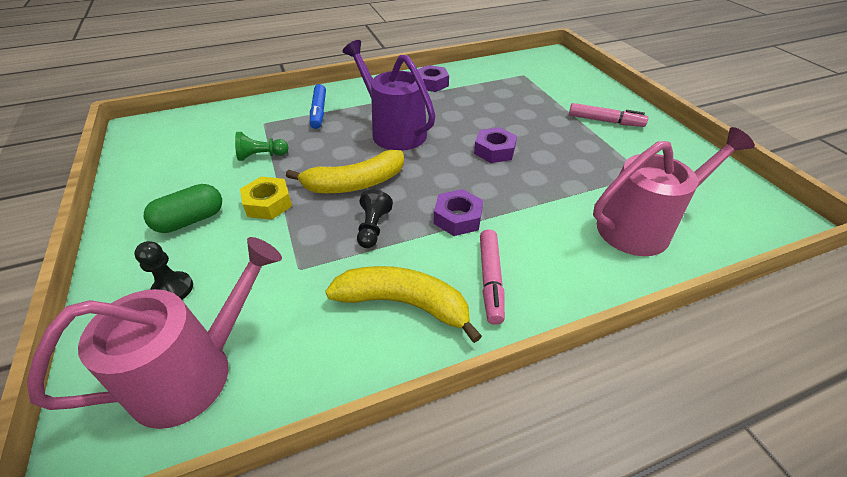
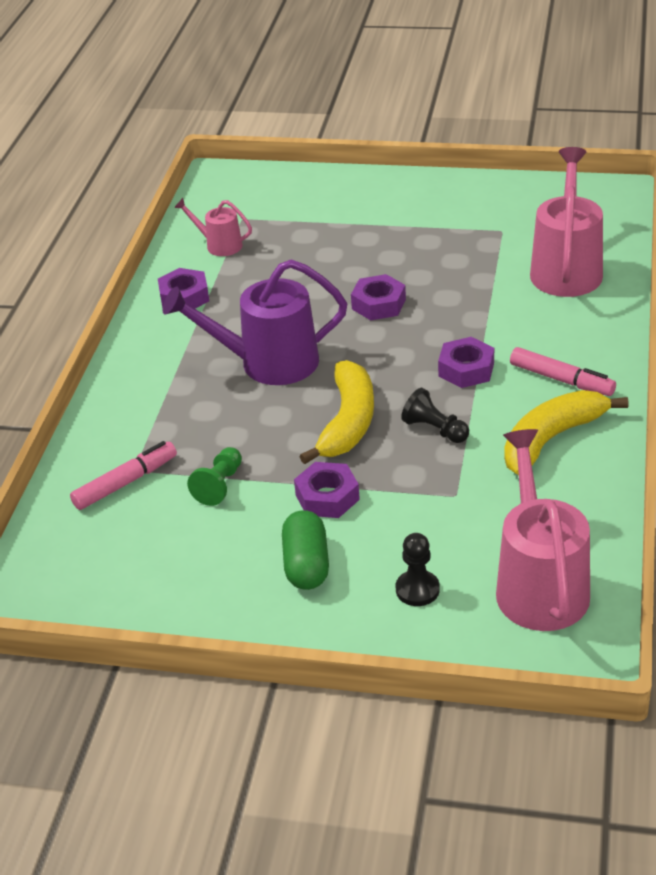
camera: 55 degrees left, 5 degrees down
yellow nut [240,177,292,220] -> purple nut [294,462,360,518]
blue marker [310,84,326,129] -> none
pink marker [569,103,648,127] -> pink marker moved to [70,441,177,510]
none -> pink watering can [174,198,252,256]

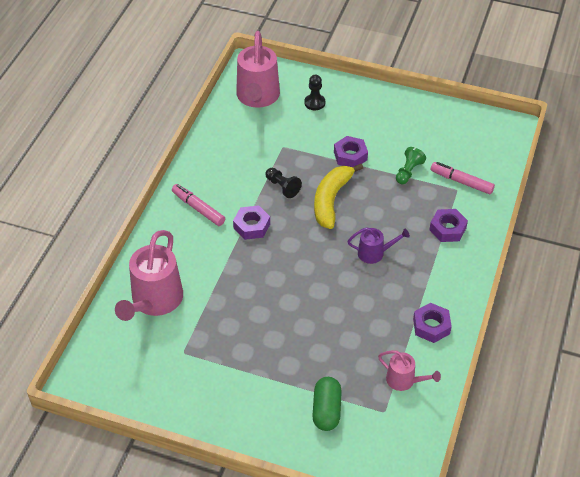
camera: 175 degrees left, 10 degrees up
pink marker [70,441,177,510] -> pink marker turned 60 degrees clockwise [431,162,495,195]
purple watering can [163,259,347,385] -> purple watering can [348,227,410,264], size x0.52
green capsule [282,510,329,590] -> green capsule moved to [313,377,342,431]
purple nut [351,274,406,320] -> purple nut moved to [429,209,468,242]
yellow banana [504,390,629,475] -> none

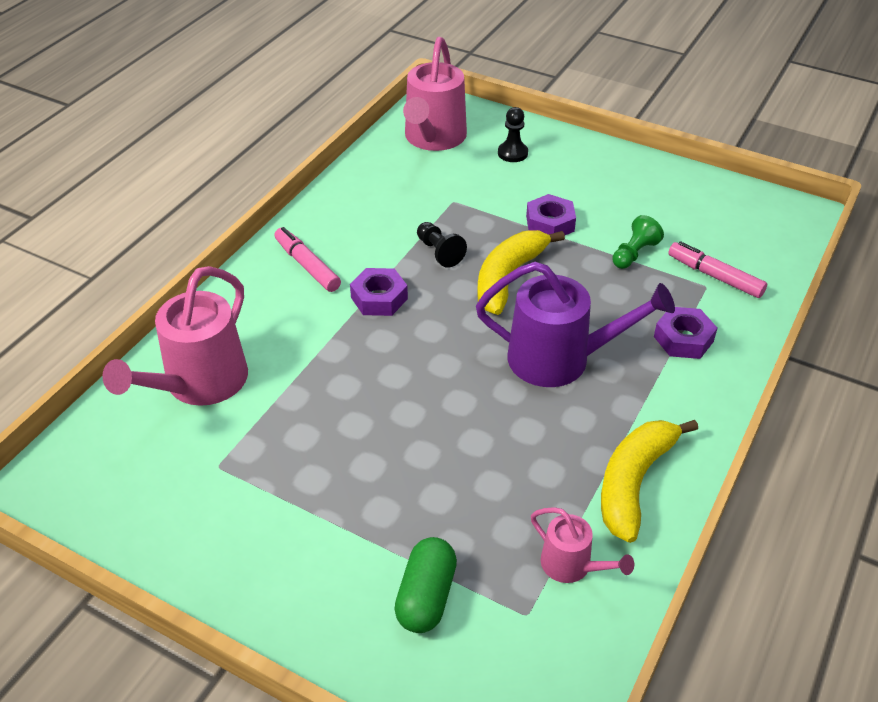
camera: 10 degrees right, 5 degrees down
purple watering can [348,227,410,264] -> purple watering can [476,262,675,387], size x1.92
purple nut [413,303,452,343] -> yellow banana [601,420,698,543]

